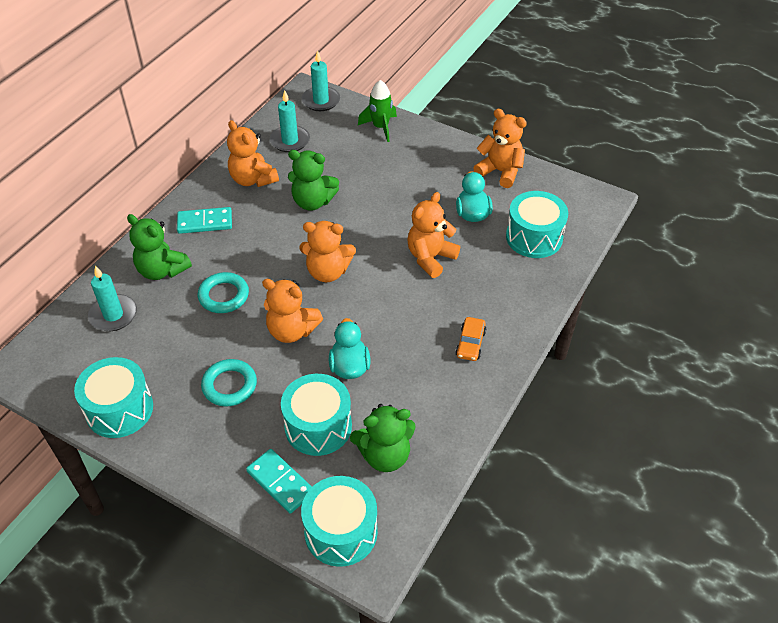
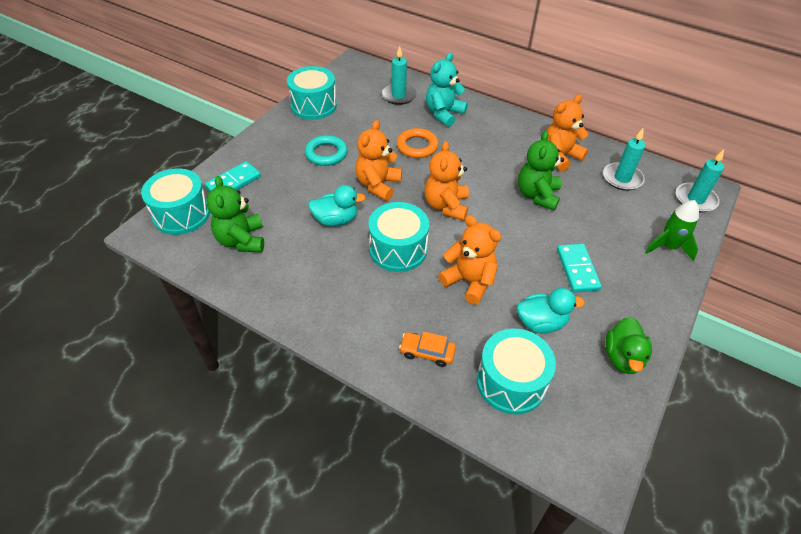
camera: 90 degrees right, 0 degrees up
green teddy bear [127,214,192,280] -> turquoise teddy bear [426,53,468,127]
turquoise domino [177,207,232,234] -> turquoise domino moved to [557,244,602,292]
turquoise ring [198,272,249,313] -> orange ring [397,128,439,158]
turquoise drum [281,374,352,456] -> turquoise drum moved to [368,202,429,272]
orange car [455,317,486,361] -> orange car moved to [399,332,456,367]
orange teddy bear [473,109,527,188] -> green duck [605,317,652,374]

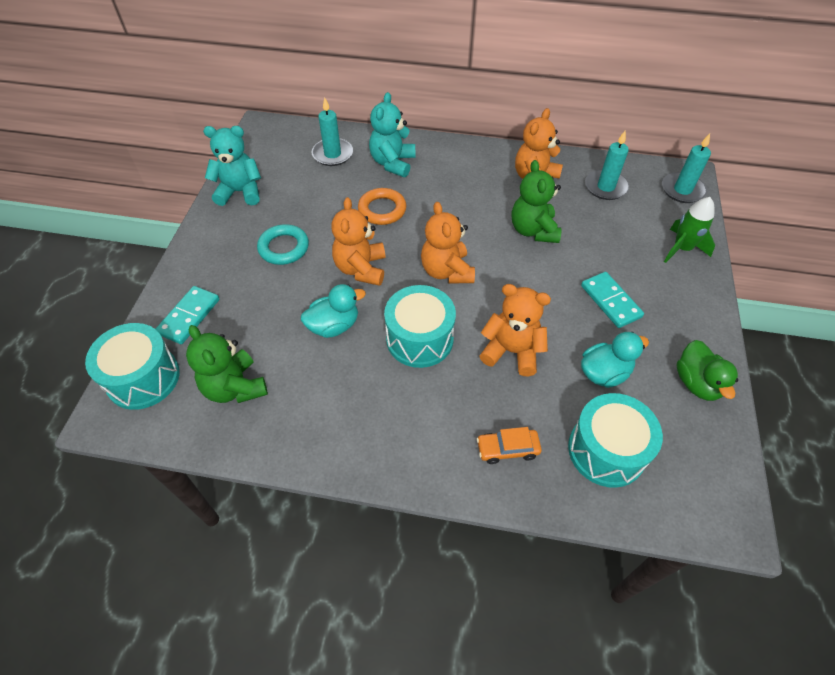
camera: 20 degrees left, 5 degrees up
turquoise drum [287,66,337,120] -> turquoise teddy bear [203,126,261,206]

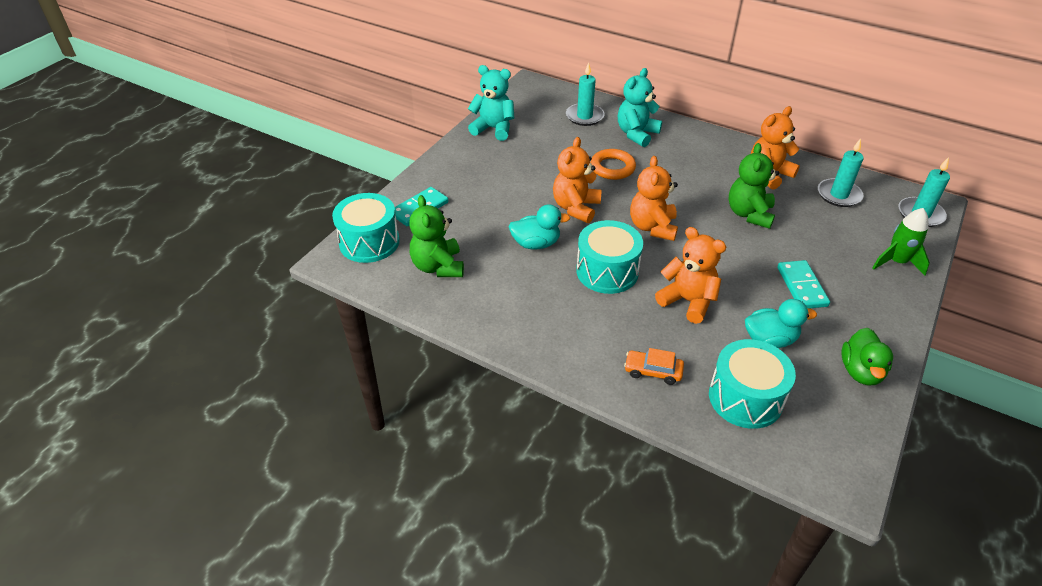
camera: 20 degrees right, 10 degrees down
turquoise ring [257,224,309,265] -> none

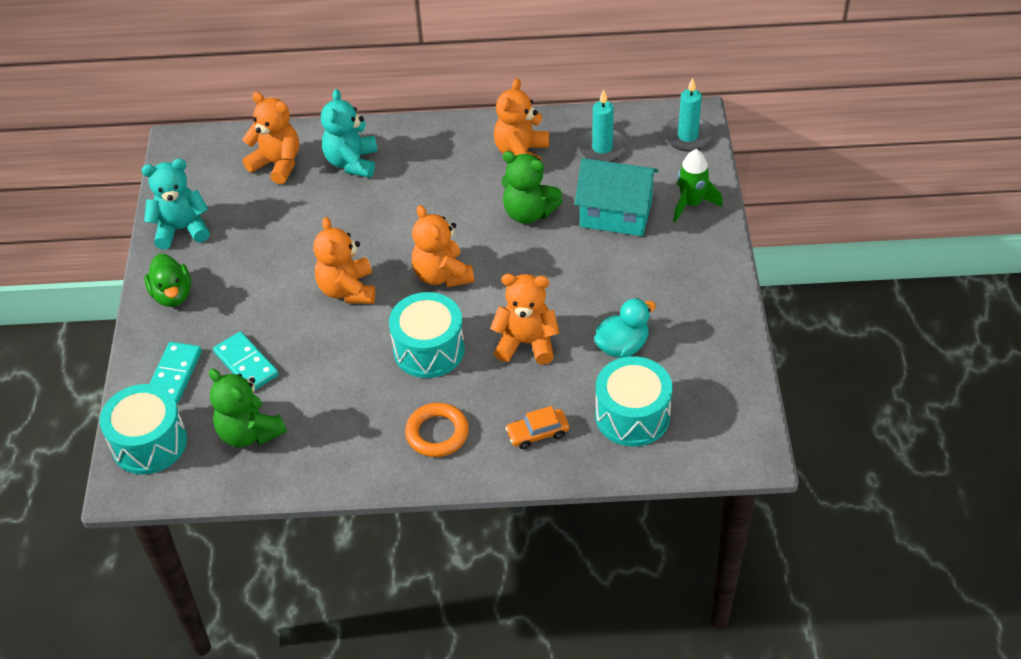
camera: 30 degrees left, 5 degrees up
turquoise duck [509,204,570,249] -> none
turquoise candle [566,62,604,126] -> orange teddy bear [242,92,299,184]
orange ring [590,149,636,180] -> orange ring moved to [405,403,469,457]
green teddy bear [729,143,779,229] -> green teddy bear turned 45 degrees counterclockwise [501,151,563,224]
turquoise domino [777,260,830,308] -> turquoise domino moved to [213,331,278,391]
green duck [841,328,893,385] -> green duck moved to [144,254,191,307]
none -> turquoise house [575,158,658,236]

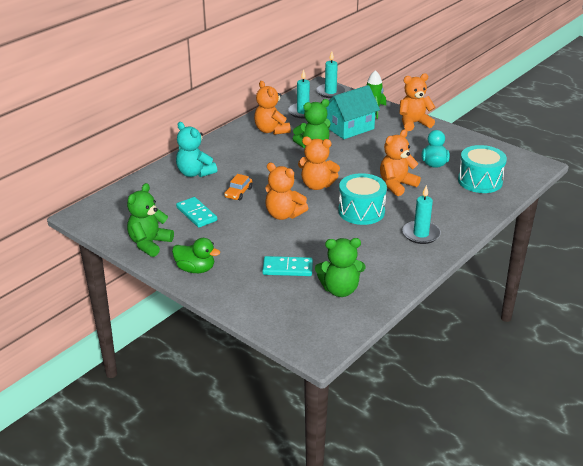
camera: 50 degrees left, 15 degrees down
turquoise drum [100,384,187,475] -> none
turquoise teddy bear [141,159,210,249] -> green teddy bear [127,183,174,257]
turquoise domino [149,342,202,404] -> turquoise domino moved to [176,197,217,228]
orange teddy bear [242,92,299,184] -> orange teddy bear moved to [399,73,435,131]
orange ring [405,403,469,457] -> turquoise candle [402,185,441,244]
orange car [506,406,569,449] -> orange car moved to [224,174,252,200]

